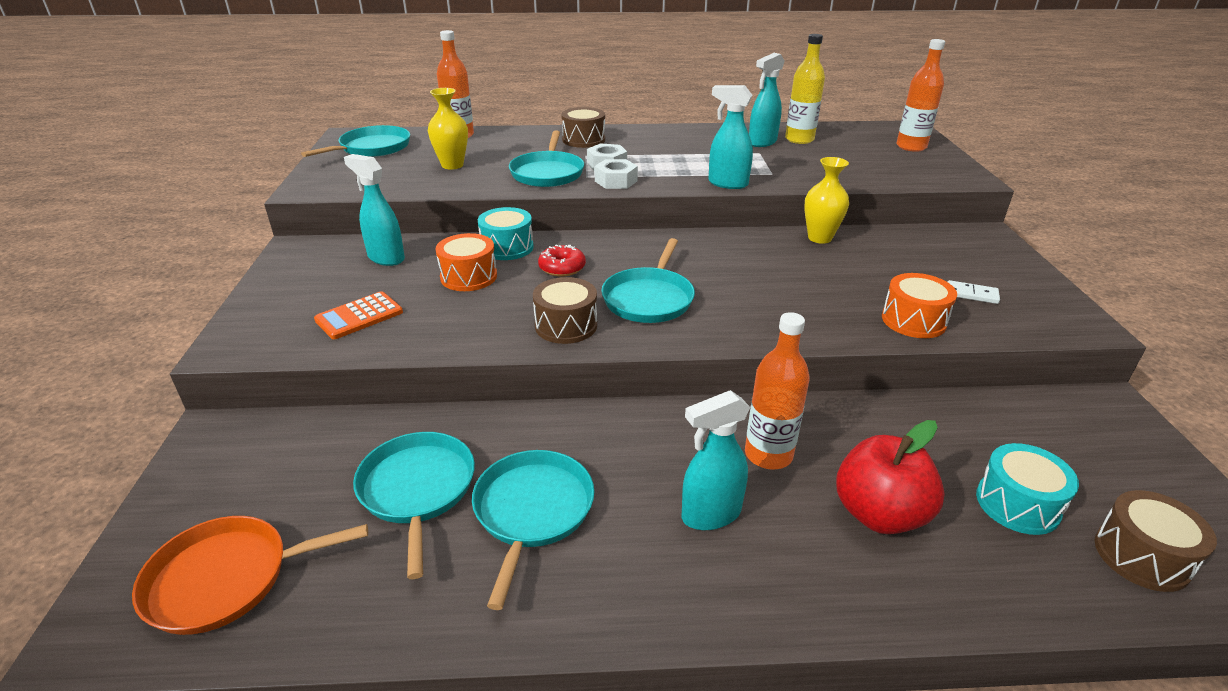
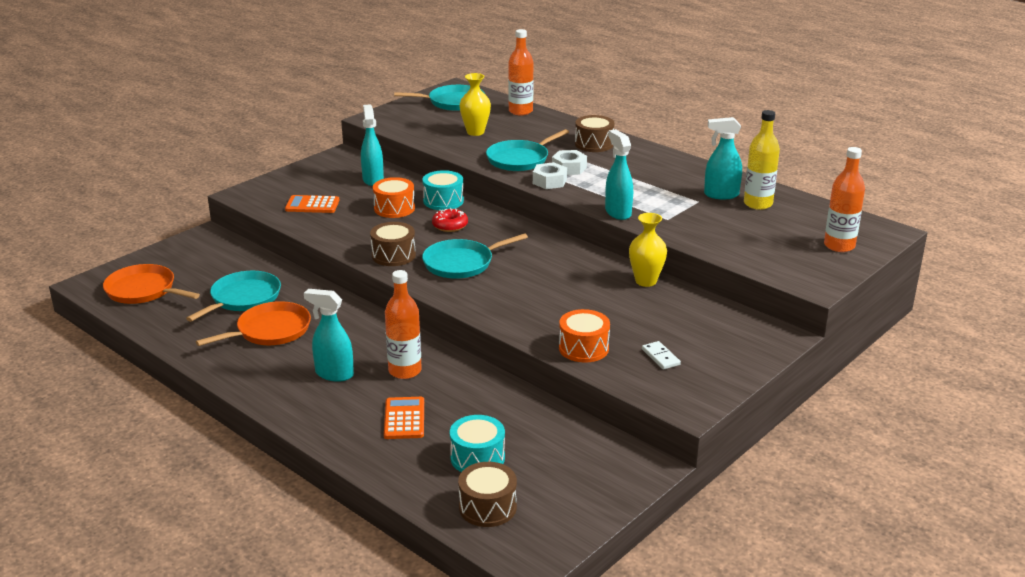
camera: 45 degrees right, 5 degrees down
turquoise pan [472,450,595,610] -> orange pan [196,301,311,346]
red apple [836,420,945,534] -> orange calculator [384,397,424,439]

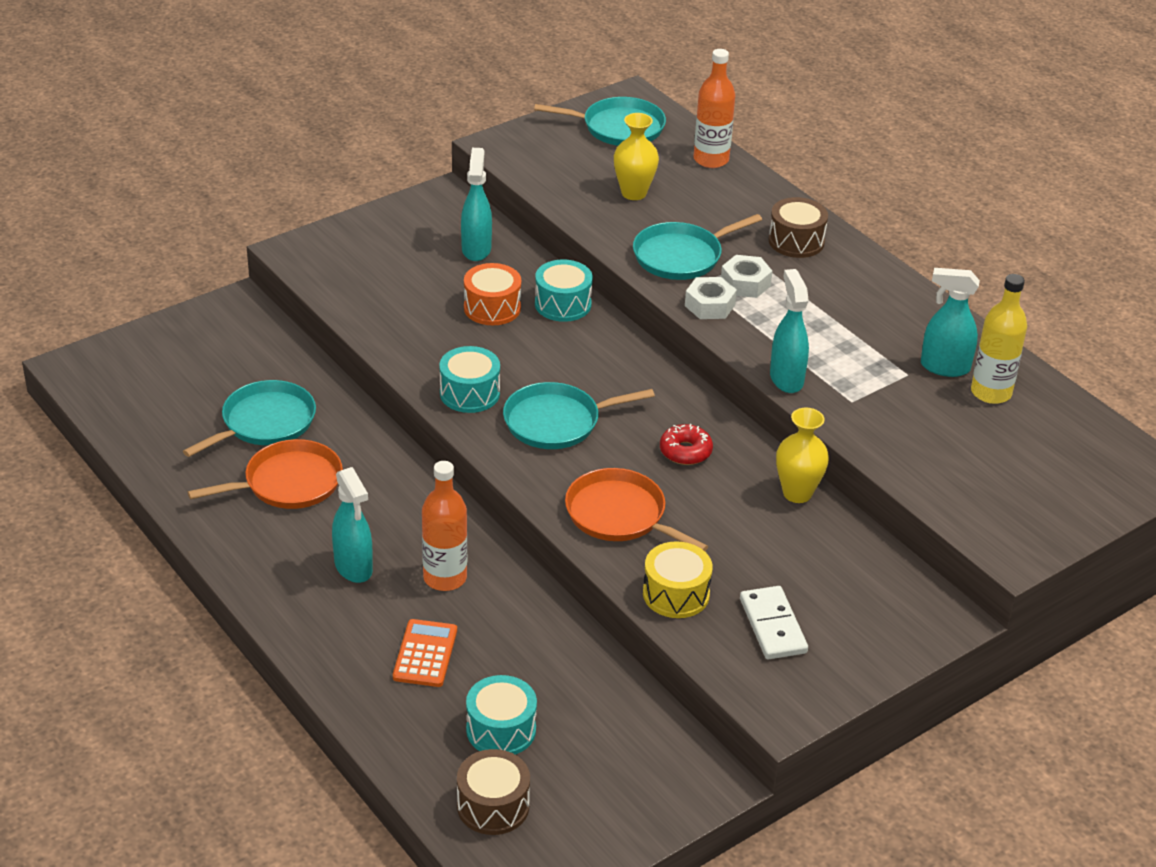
camera: 10 degrees right, 10 degrees up
orange pan [103,264,200,304] -> orange pan moved to [565,468,708,551]
orange calculator [285,195,340,213] -> none
turquoise spray bottle [304,289,354,382] -> turquoise spray bottle turned 150 degrees counterclockwise [332,467,373,583]
brown drum [370,222,416,266] -> turquoise drum [439,346,500,413]
red donut [432,208,468,232] -> red donut moved to [660,424,713,465]
orange drum [559,309,610,363] -> yellow drum [643,541,713,618]
white domino [642,341,681,370] -> white domino [740,586,808,660], size x1.59
orange bottle [824,147,865,252] -> none

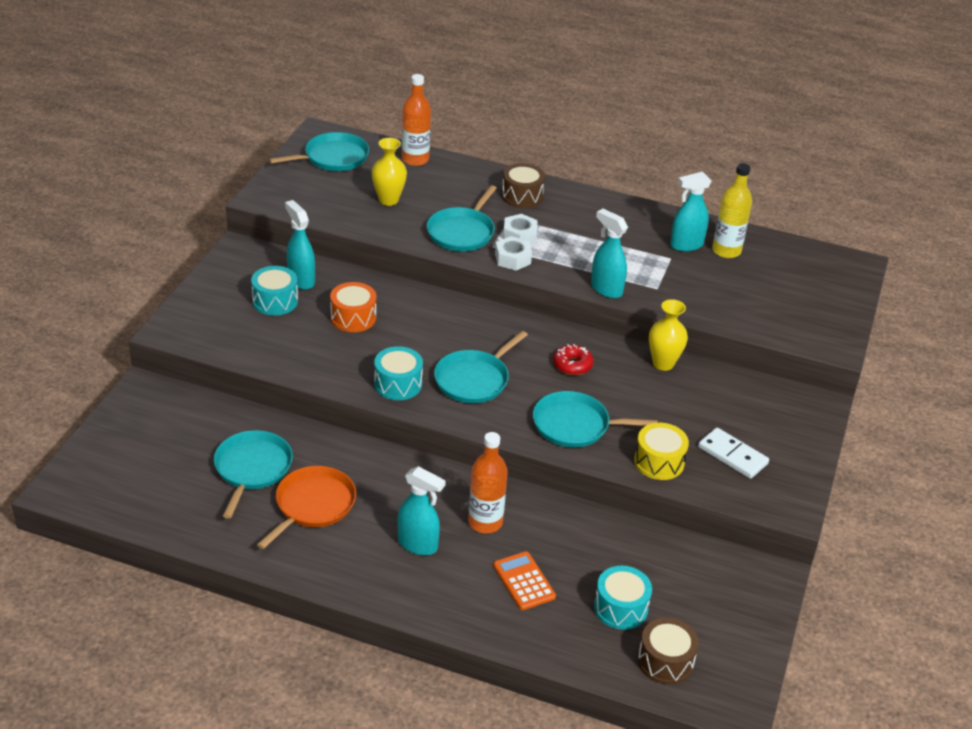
camera: 35 degrees left, 0 degrees up
turquoise drum [535,259,593,322] -> turquoise drum moved to [251,266,298,315]
orange pan [565,468,708,551] -> turquoise pan [533,391,658,448]

